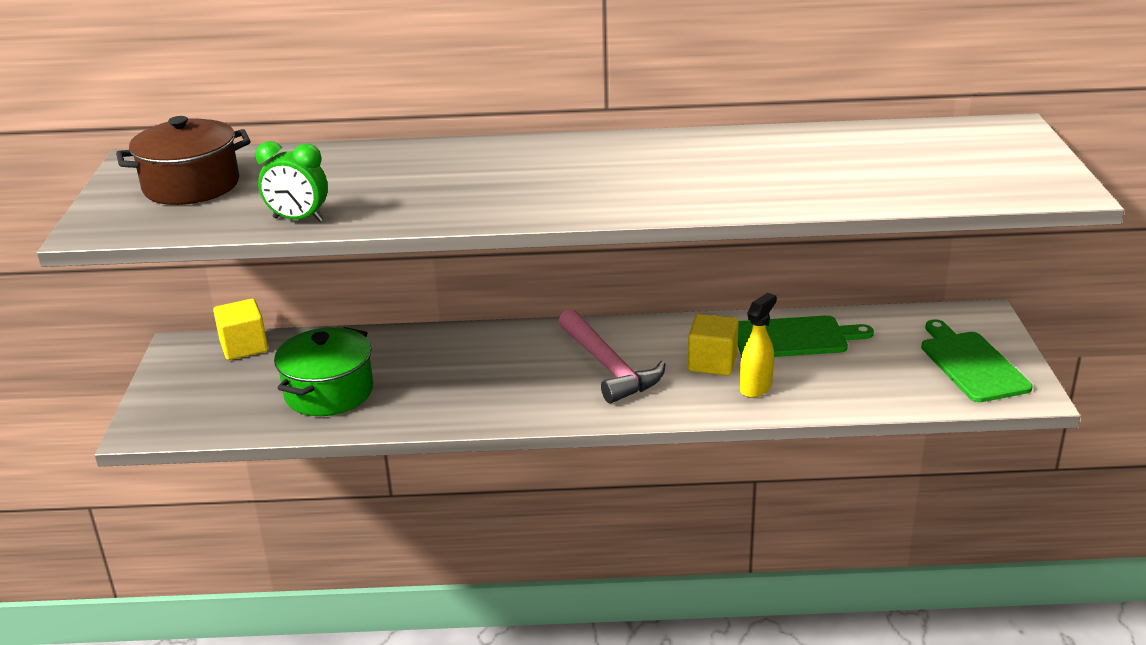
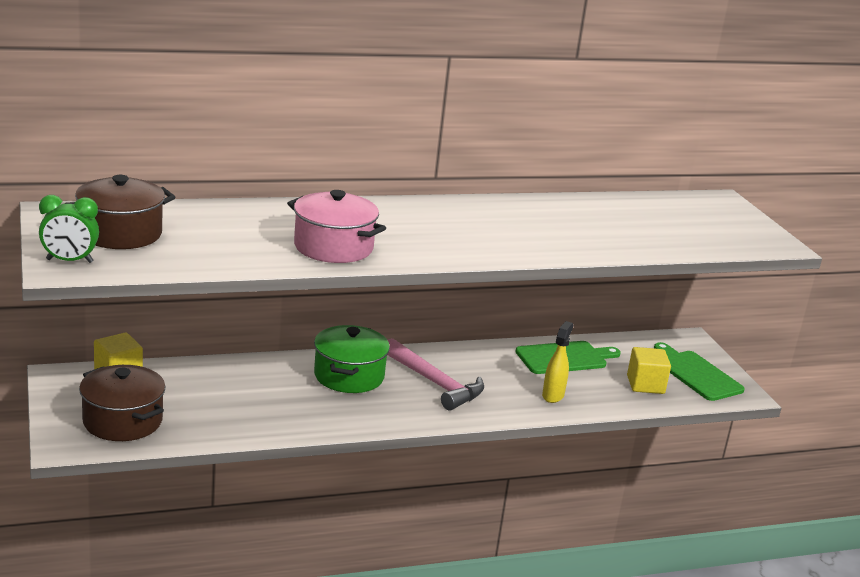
camera: 20 degrees left, 5 degrees down
green clock [256,141,328,222] -> green clock moved to [39,195,99,263]
green pot [274,327,373,416] -> green pot moved to [314,325,390,393]
yellow cube [688,314,739,376] -> yellow cube moved to [627,347,671,394]
none -> brown pot [79,365,166,441]
none -> pink pot [287,190,386,263]

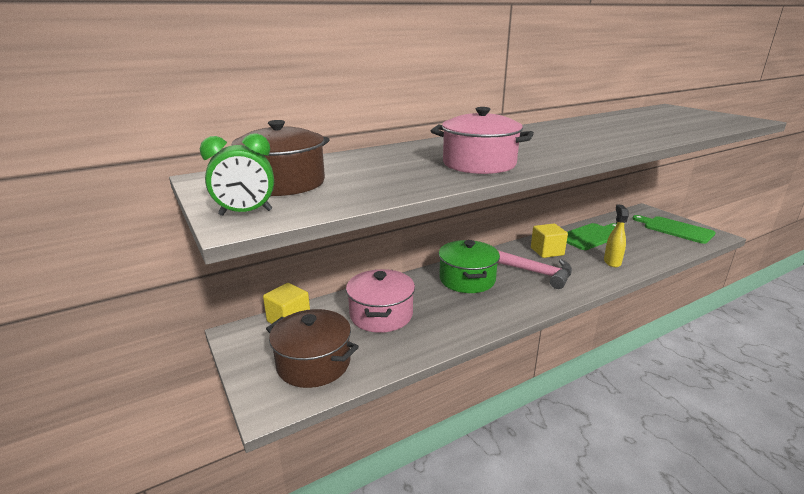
camera: 10 degrees left, 0 degrees up
yellow cube [627,347,671,394] -> yellow cube moved to [531,224,568,258]
none -> pink pot [346,269,415,333]

